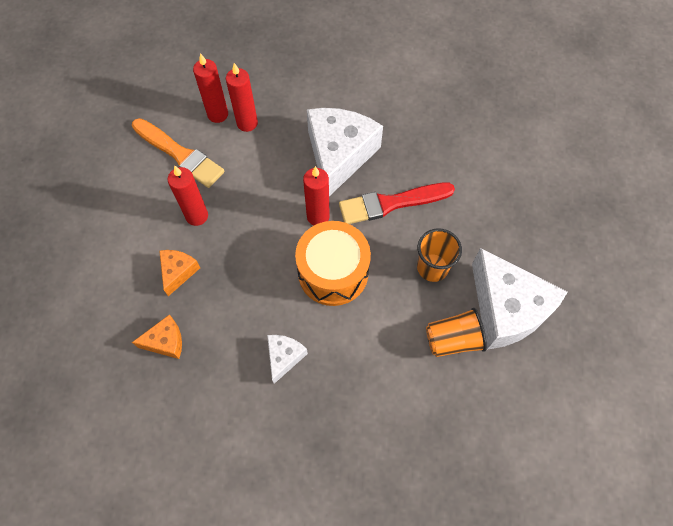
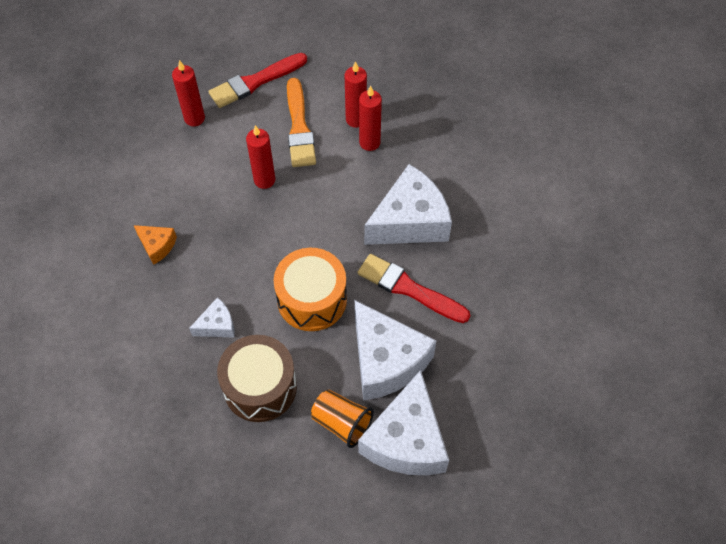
camera: 45 degrees right, 5 degrees down
orange cheese [159,250,200,296] -> none
red candle [303,166,330,226] -> red candle moved to [172,60,205,126]
orange cup [417,228,462,282] -> white cheese [355,300,437,401]
none -> red brush [209,53,307,108]
none -> brown drum [217,335,297,422]

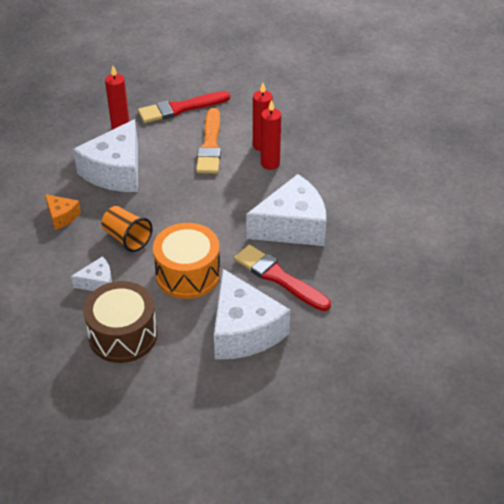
camera: 10 degrees right, 15 degrees down
red candle [246,125,275,189] -> none
orange cup [311,390,374,448] -> orange cup moved to [101,206,153,252]
white cheese [358,370,449,475] -> white cheese moved to [73,119,138,192]

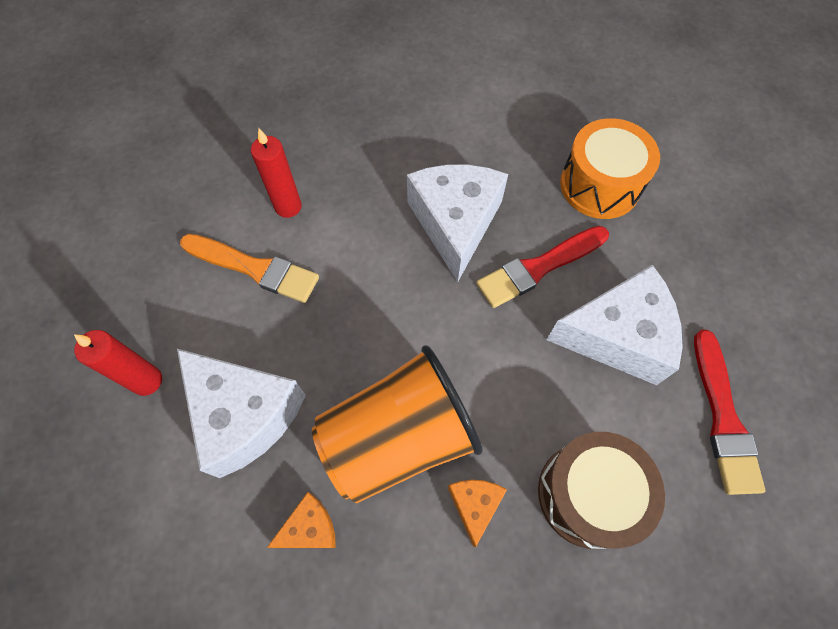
camera: 70 degrees left, 20 degrees up
white cheese [71,256,112,291] -> orange cheese [448,480,507,547]
orange cup [101,206,153,252] -> orange cup [312,345,483,503], size x1.95
red brush [138,91,230,123] -> red brush moved to [694,330,765,495]
orange drum [153,223,220,299] -> orange drum moved to [560,118,660,219]
red candle [261,100,281,170] -> none

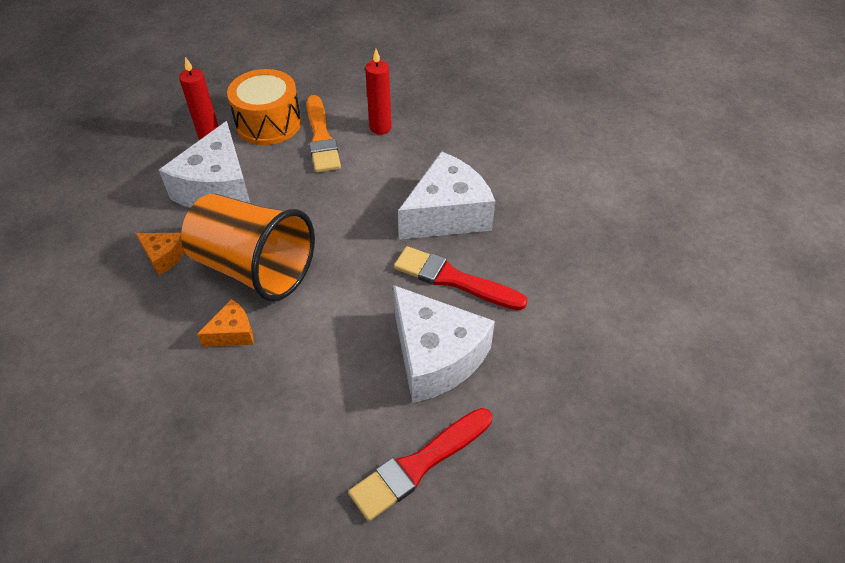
camera: 55 degrees right, 15 degrees down
brown drum [538,432,665,549] -> none
orange drum [560,118,660,219] -> orange drum moved to [227,69,301,145]

